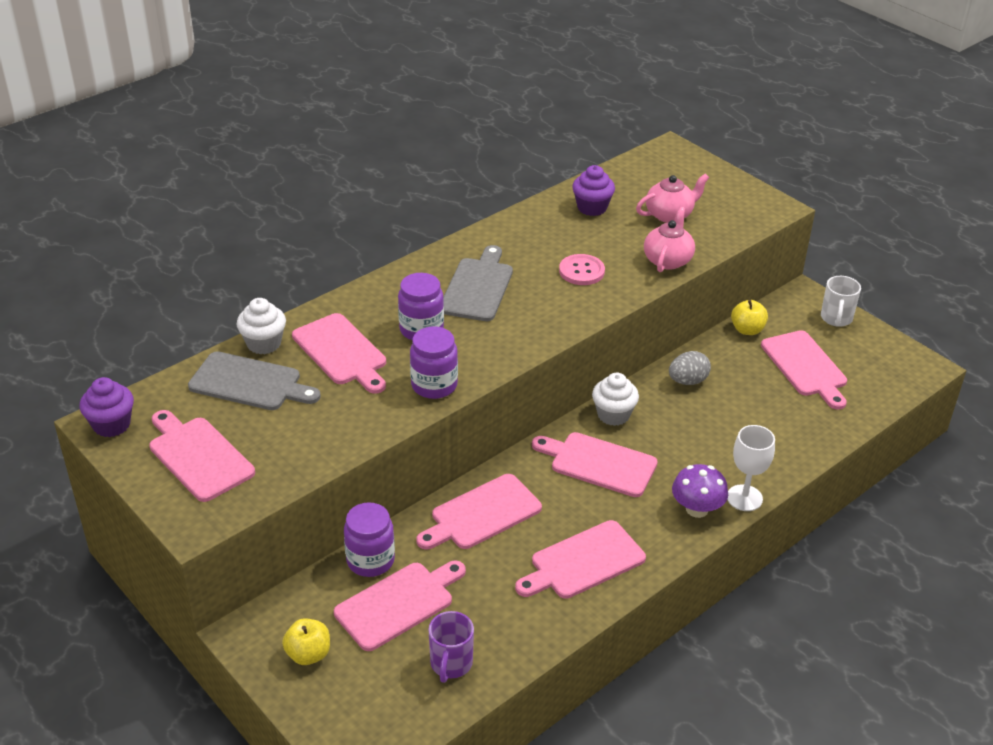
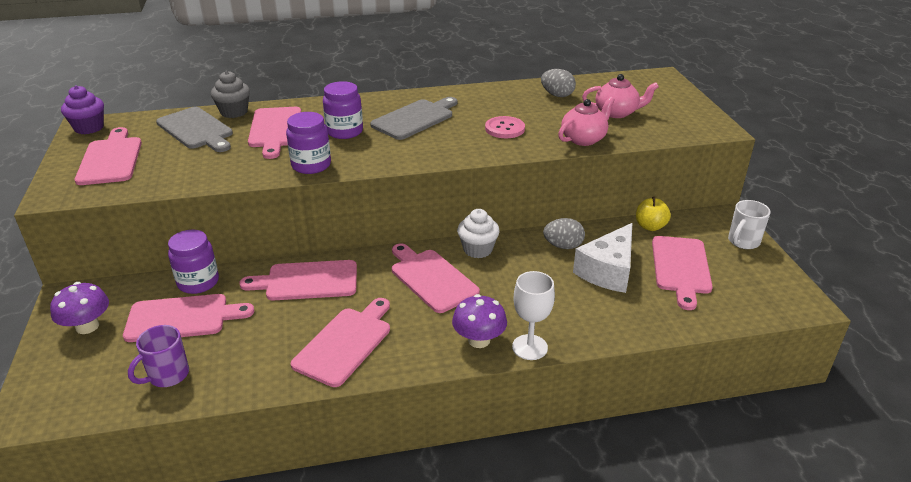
camera: 30 degrees right, 5 degrees down
white cupcake [237,298,286,354] -> grey cupcake [211,71,250,118]
yellow apple [282,618,330,665] -> purple mushroom [50,282,109,334]
pink cutting board [515,520,646,599] -> pink cutting board turned 120 degrees clockwise [291,298,390,387]
purple cupcake [572,165,615,216] -> grey egg [541,69,576,97]
none -> white cheese [573,223,632,293]

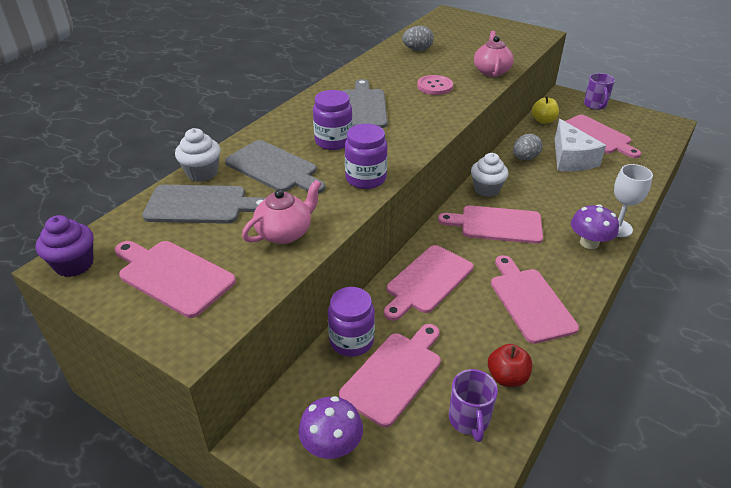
camera: 45 degrees left, 5 degrees up
grey cupcake [211,71,250,118] -> white cupcake [175,128,221,182]
pink cutting board [248,107,301,159] -> grey cutting board [225,140,325,194]
pink teapot [582,74,659,118] -> pink teapot moved to [242,180,321,244]
white mug [728,200,771,249] -> purple mug [584,73,615,110]
none -> red apple [488,344,532,387]

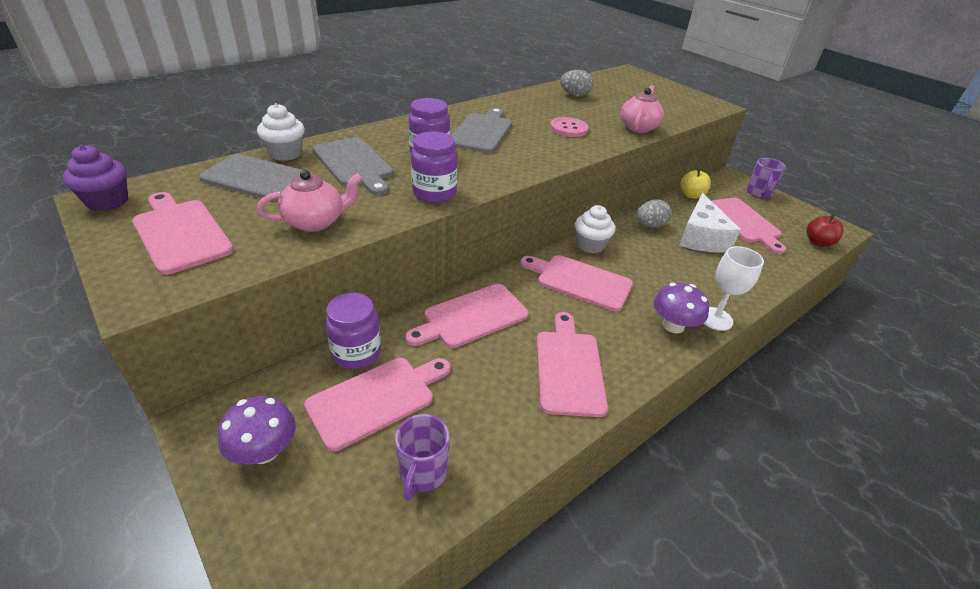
camera: 15 degrees right, 0 degrees up
red apple [488,344,532,387] -> red apple moved to [807,214,844,247]

